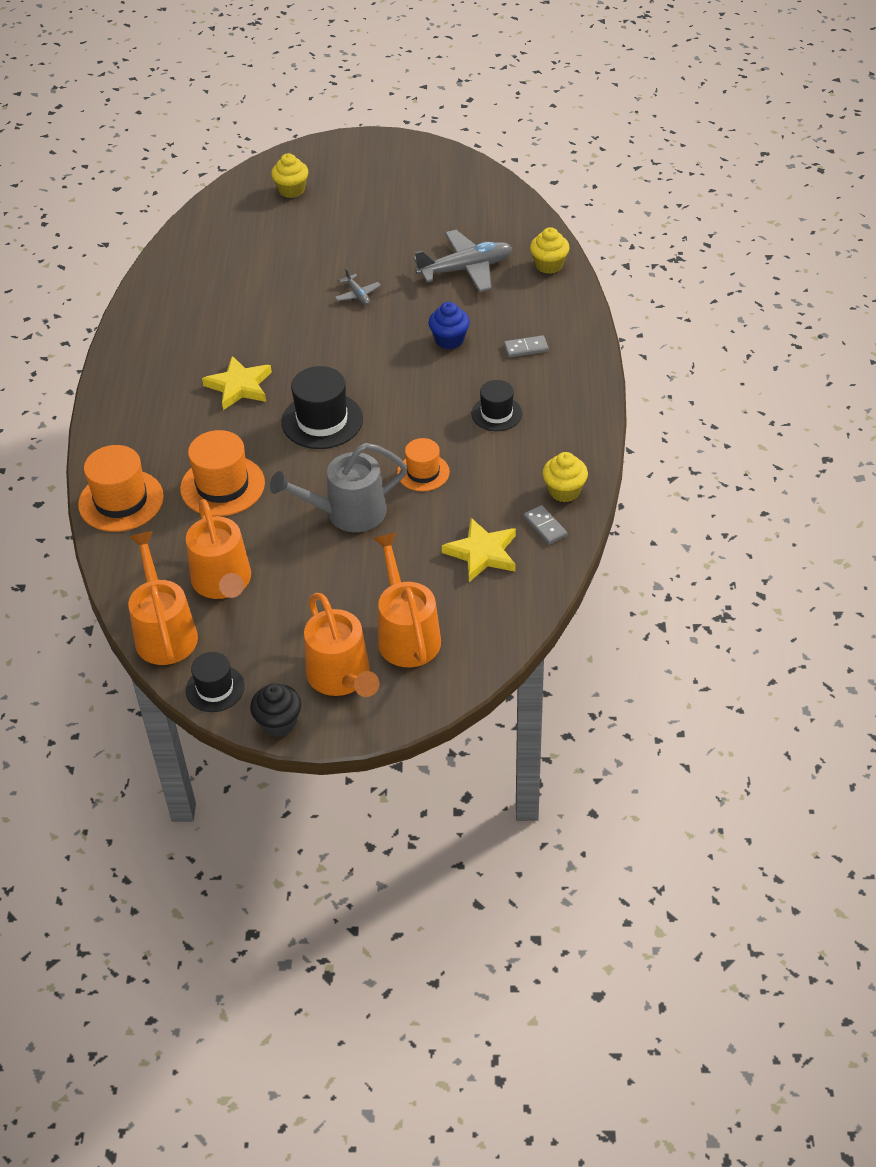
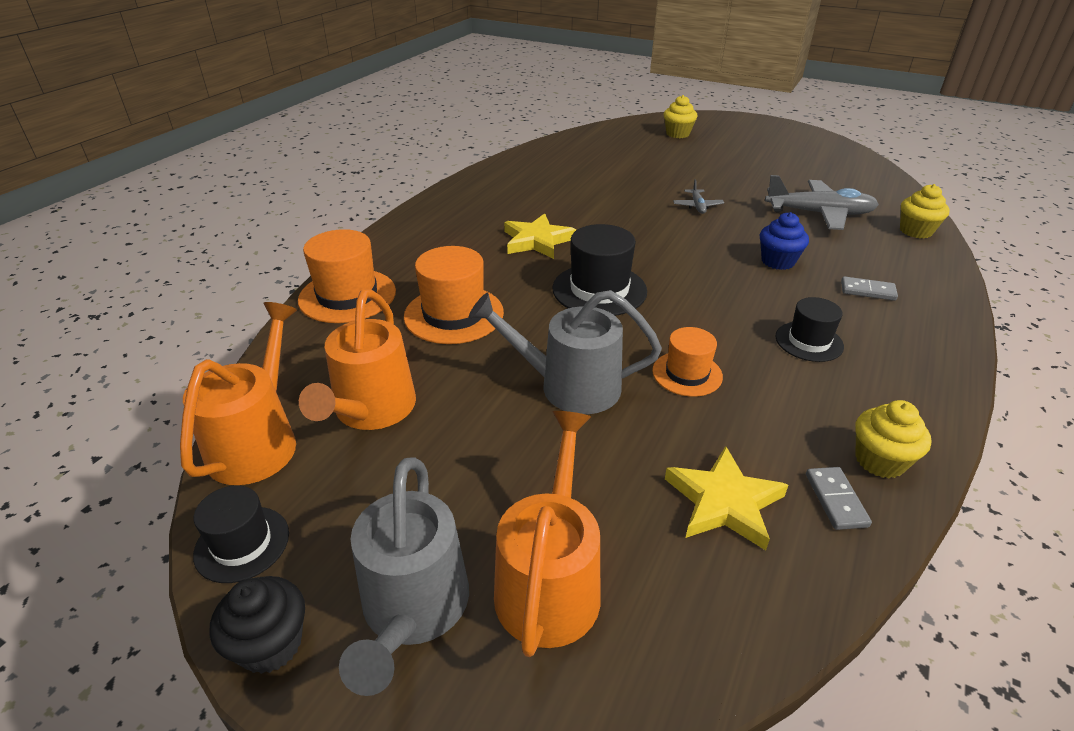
camera: 25 degrees right, 10 degrees down
orange watering can [304,593,379,697] -> grey watering can [339,457,469,696]

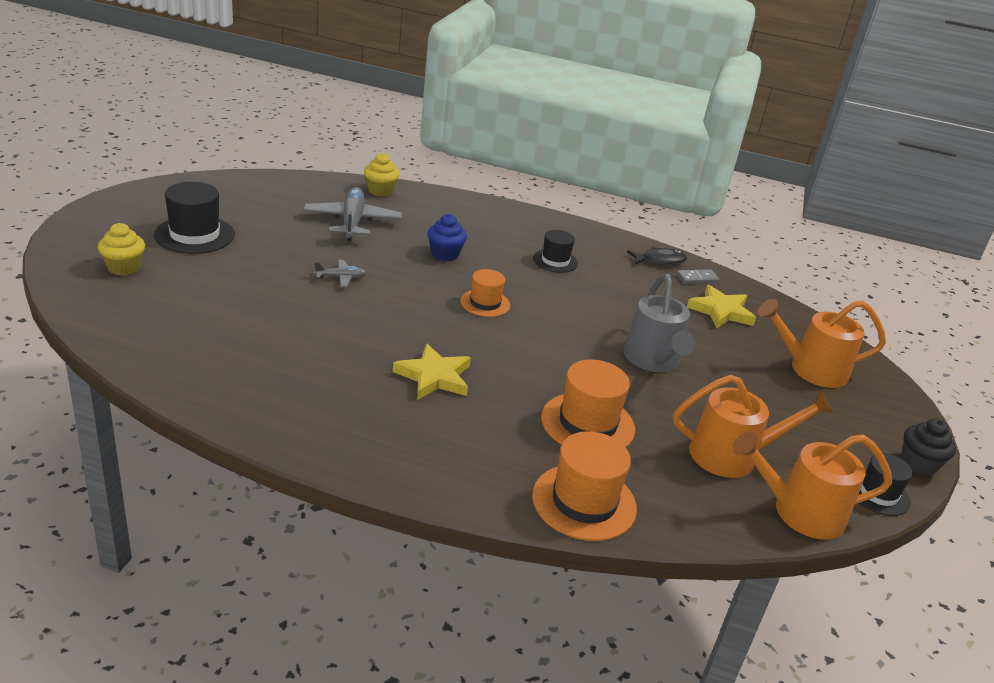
camera: 105 degrees left, 5 degrees down
grey watering can [339,457,469,696] -> none
black hat [553,224,647,316] -> black hat moved to [154,182,235,254]
orange hat [652,327,723,397] -> orange hat moved to [460,269,510,317]
grey domino [841,276,898,301] -> none
yellow cupcake [855,400,931,478] -> black fish [627,247,687,265]

